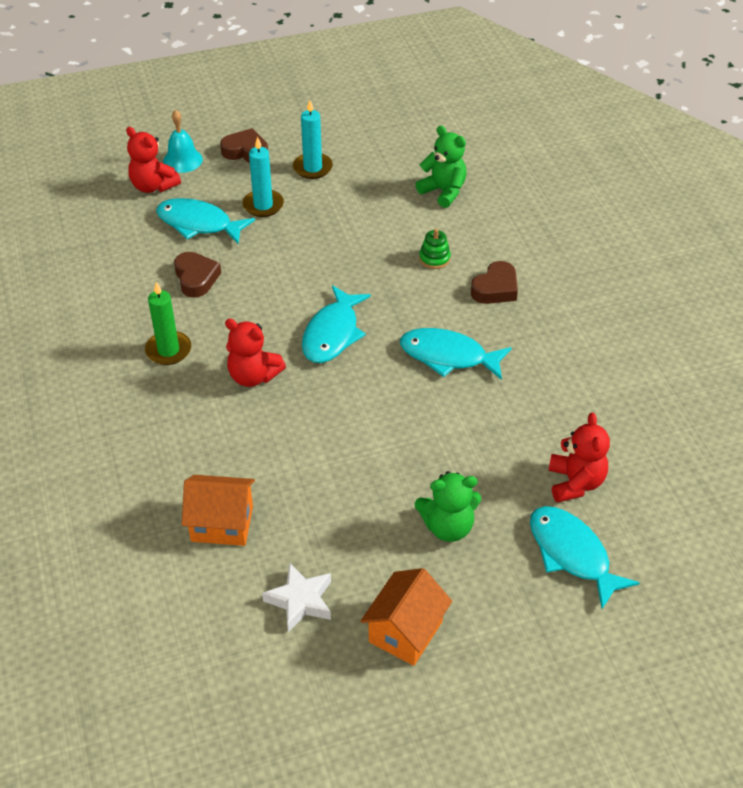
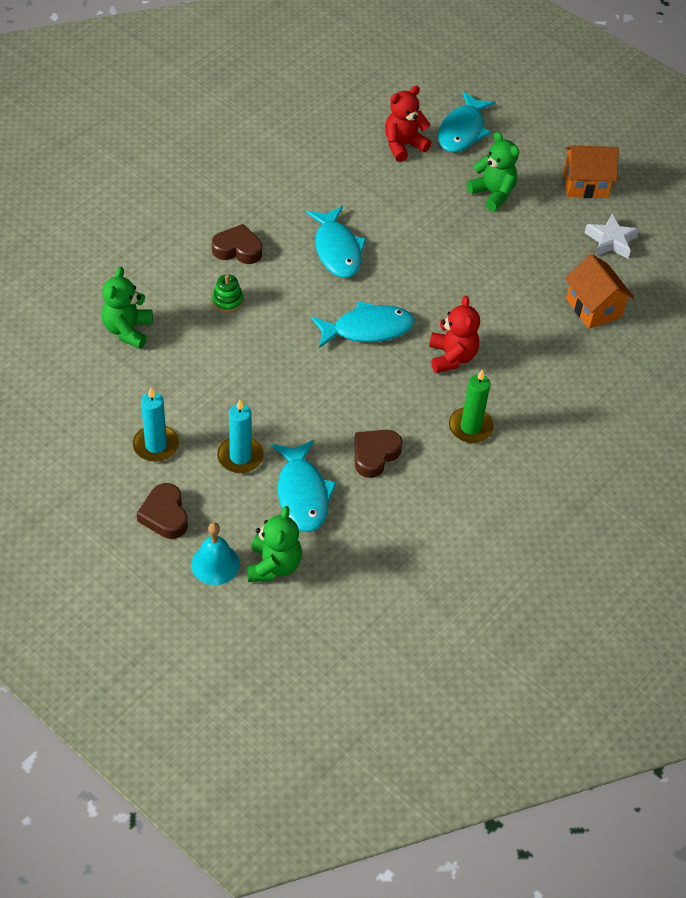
camera: 125 degrees left, 5 degrees up
red teddy bear [126,127,181,193] -> green teddy bear [247,506,302,582]

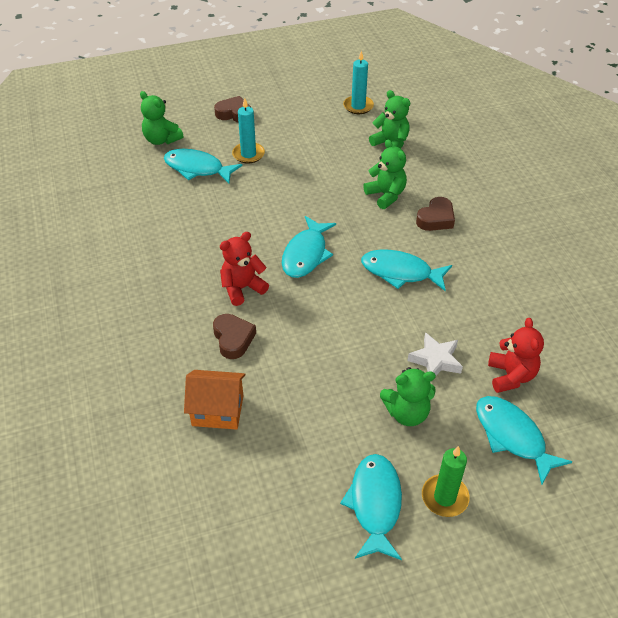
camera: 125 degrees right, 5 degrees down
turquoise candle [133,387,179,462] -> turquoise candle moved to [343,50,374,114]
turquoise bell [191,523,240,585] -> none
green stacking toy [212,274,243,313] -> green teddy bear [363,139,407,209]
brown heart [354,430,402,478] -> brown heart moved to [213,314,256,359]
red teddy bear [429,296,480,373] -> red teddy bear turned 120 degrees clockwise [220,232,269,306]
green candle [449,369,494,443] -> green candle moved to [422,446,470,517]
orange house [564,146,619,198] -> turquoise fish [340,454,402,560]
white star [585,214,639,259] -> white star moved to [407,332,463,382]

